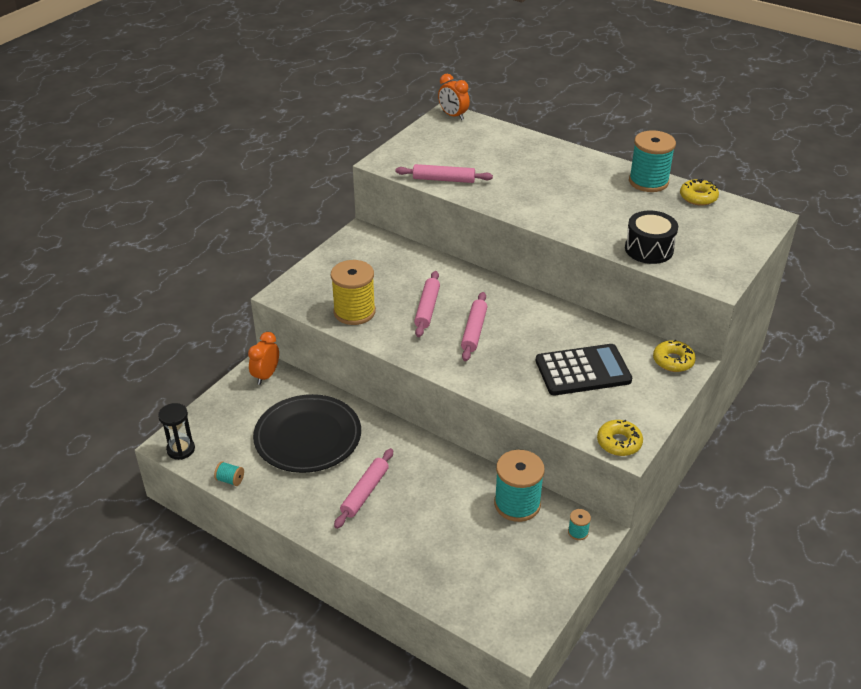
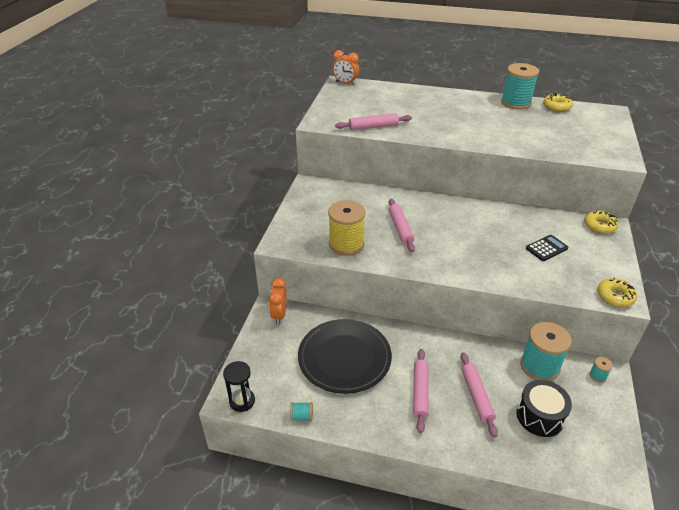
camera: 20 degrees left, 0 degrees up
pink rolling pin [461,292,487,361] -> pink rolling pin moved to [460,352,498,437]
black calculator [536,344,632,396] -> black calculator [526,235,568,261], size x0.54
black drum [625,211,678,264] -> black drum moved to [516,380,572,437]

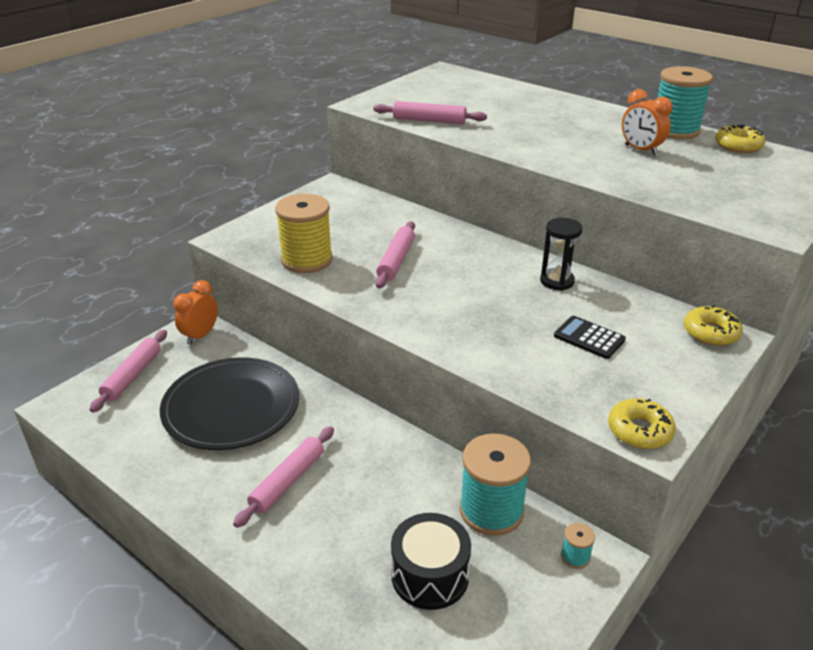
camera: 25 degrees right, 5 degrees down
black hourglass [223,361,255,412] -> black hourglass moved to [540,218,582,291]
turquoise spool [290,402,313,421] -> none
orange clock [333,50,359,85] -> orange clock moved to [622,89,673,156]
pink rolling pin [460,352,498,437] -> pink rolling pin moved to [90,330,167,413]
black calculator [526,235,568,261] -> black calculator turned 135 degrees counterclockwise [554,316,626,359]

